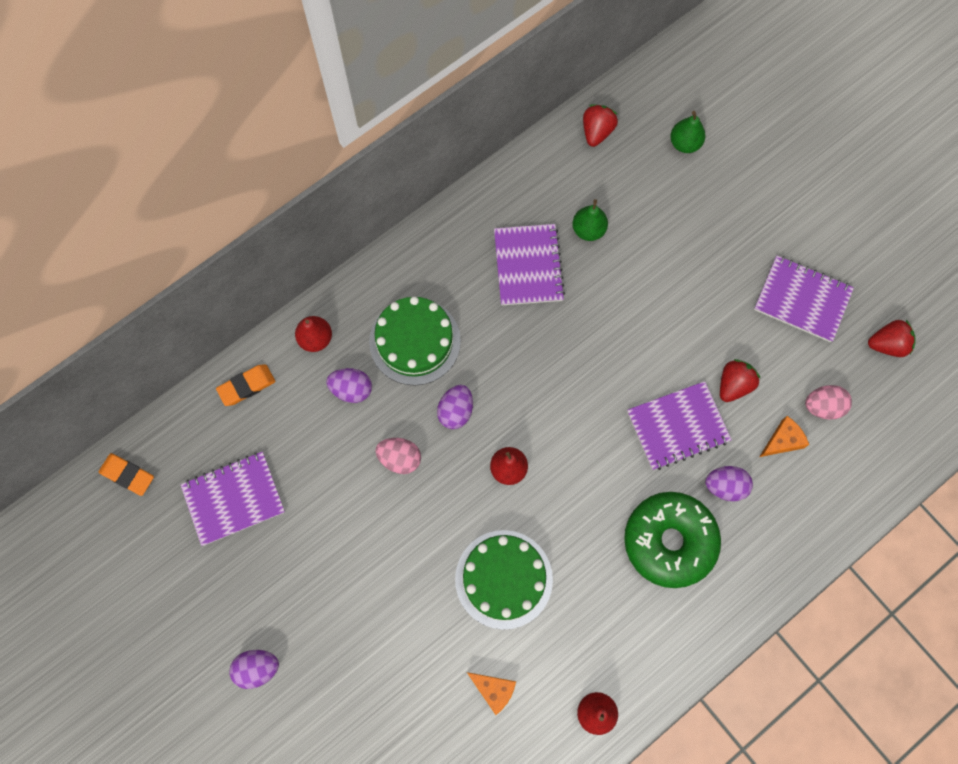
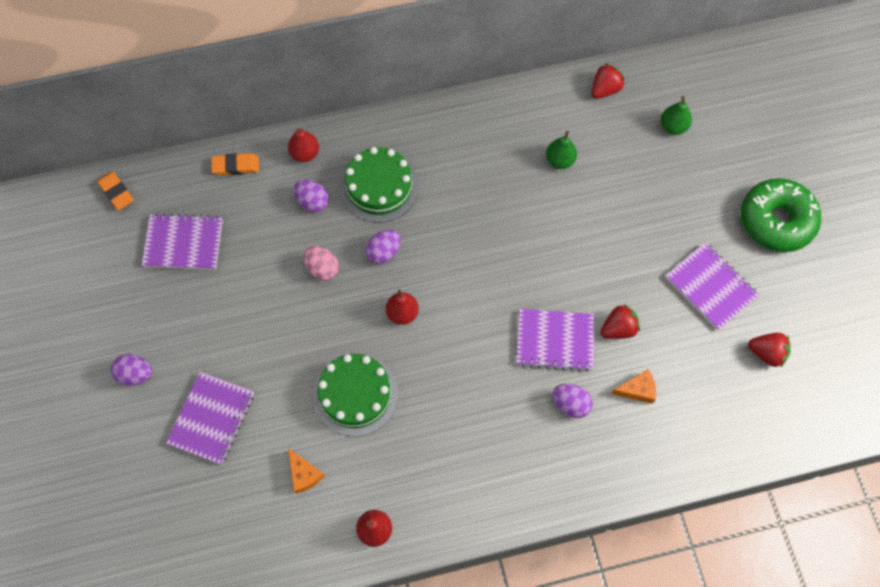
camera: 25 degrees right, 5 degrees down
purple notebook [494,224,565,305] -> purple notebook moved to [166,372,254,465]
green donut [624,492,721,588] -> green donut moved to [741,178,821,252]
pink egg [805,385,852,420] -> none

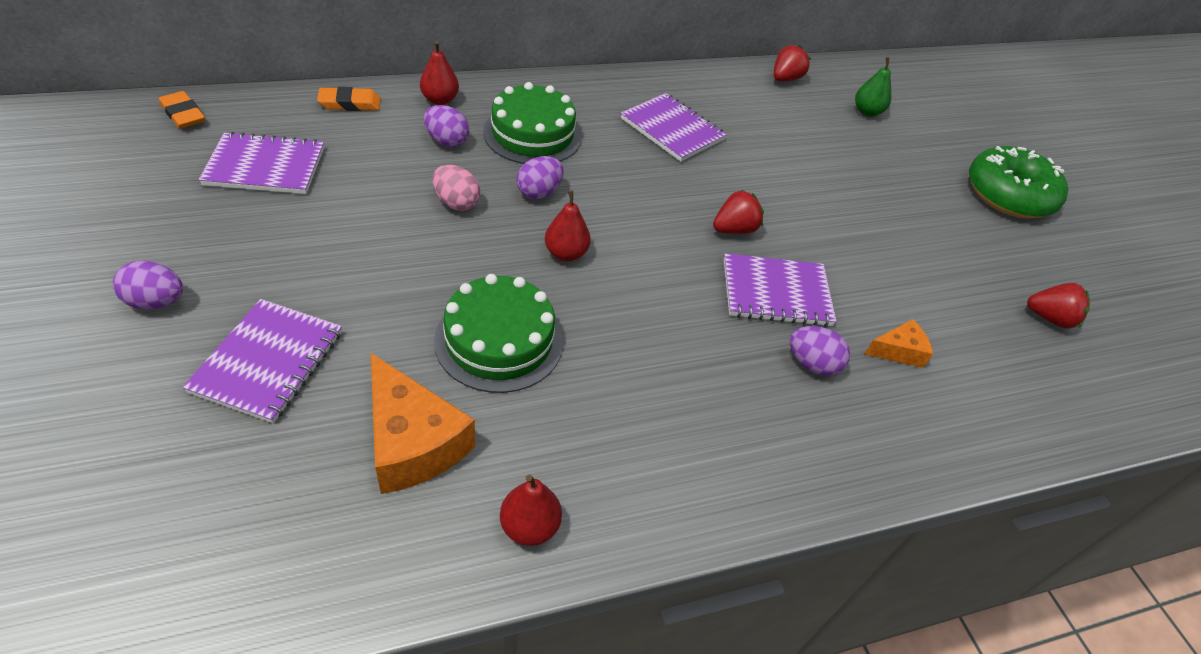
camera: 10 degrees left, 20 degrees down
orange cheese [288,448,324,494] -> orange cheese [371,353,475,494], size x1.87
green pear [546,131,577,169] -> none
red strawberry [600,304,640,339] -> red strawberry moved to [713,190,764,234]
purple notebook [665,242,759,330] -> purple notebook moved to [621,93,727,162]

